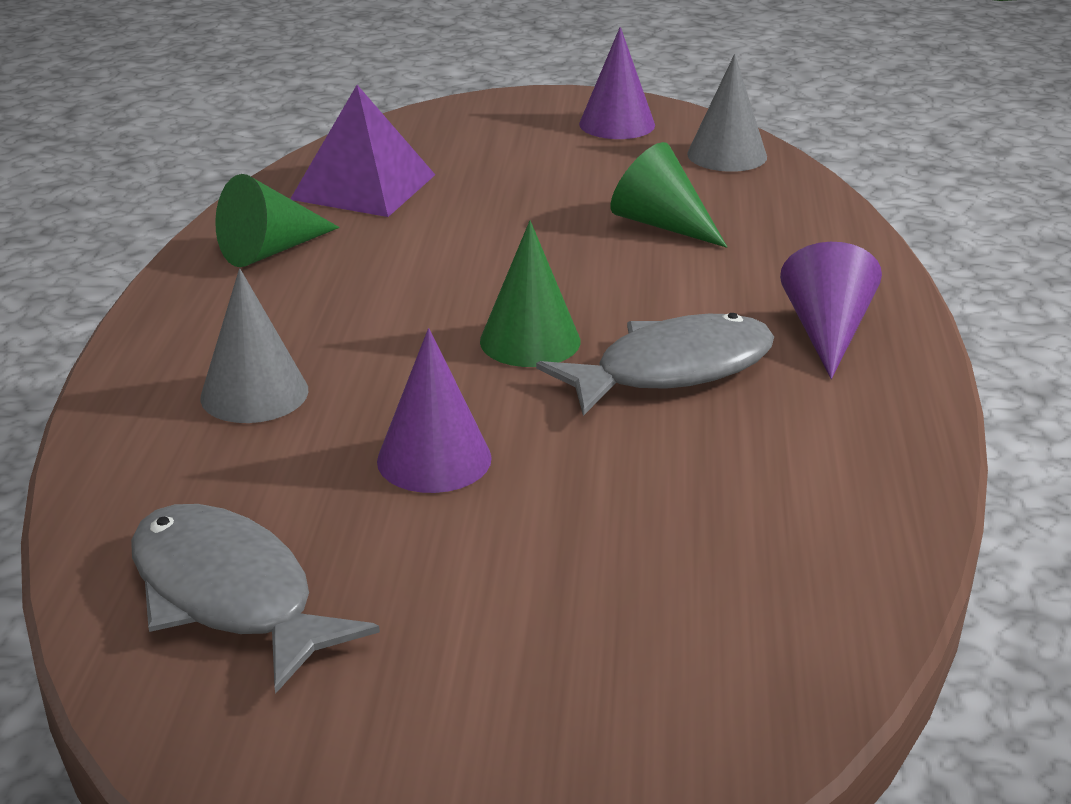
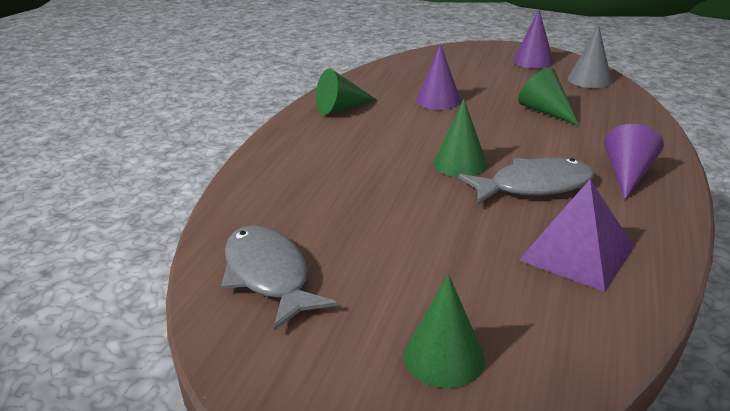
camera: 15 degrees right, 0 degrees up
grey cone [200,268,309,423] -> none
purple pyramid [290,85,435,217] -> purple pyramid moved to [519,180,634,292]
purple cone [377,328,492,493] -> purple cone moved to [416,43,461,110]
none -> green cone [404,274,485,388]

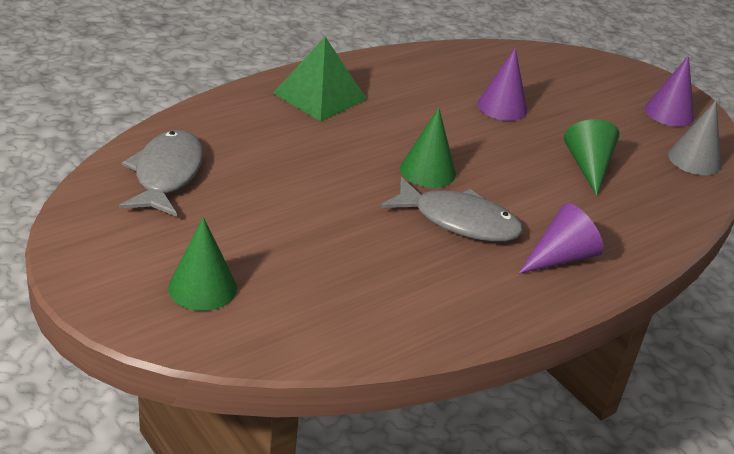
camera: 30 degrees right, 5 degrees up
green cone [316,68,378,115] -> none
purple pyramid [519,180,634,292] -> none
none -> green pyramid [273,37,367,121]

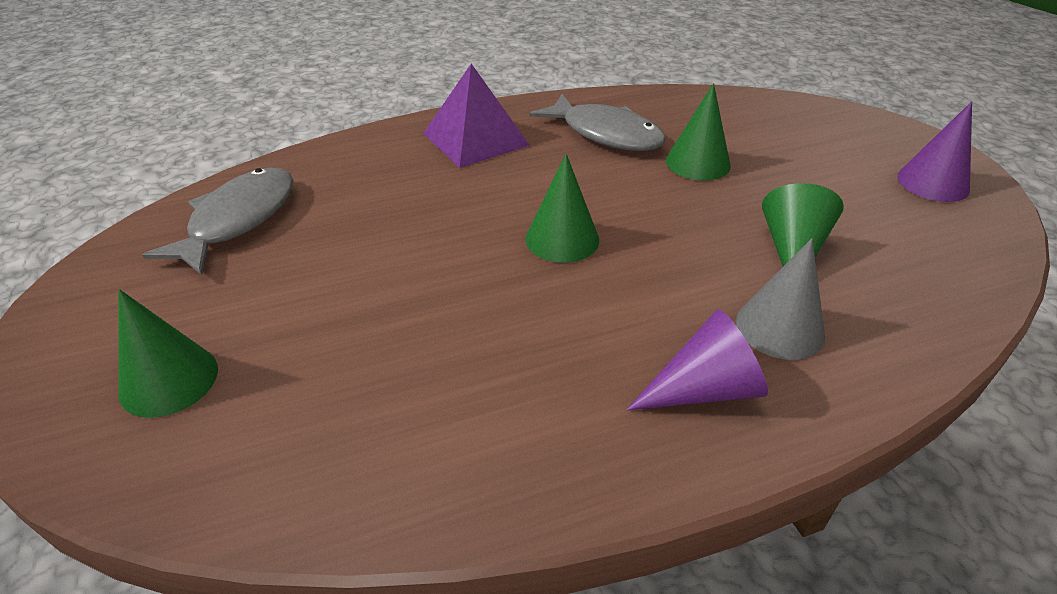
camera: 20 degrees right, 5 degrees up
green pyramid [273,37,367,121] -> purple pyramid [423,64,530,168]
grey fish [380,177,523,242] -> grey fish moved to [530,94,666,151]
purple cone [477,48,528,121] -> green cone [666,83,731,181]
grey cone [668,101,721,175] -> grey cone moved to [736,238,825,360]

